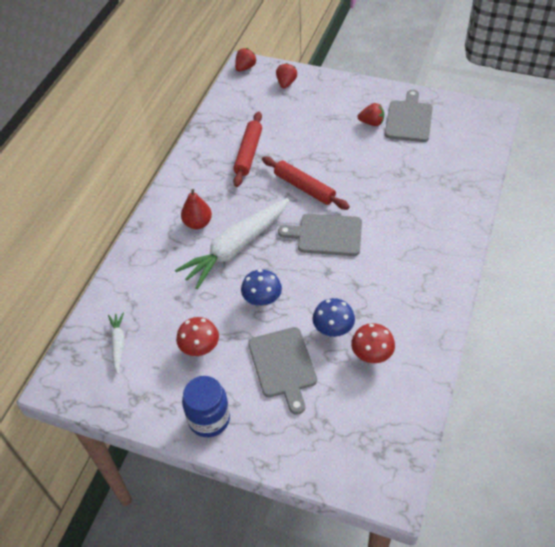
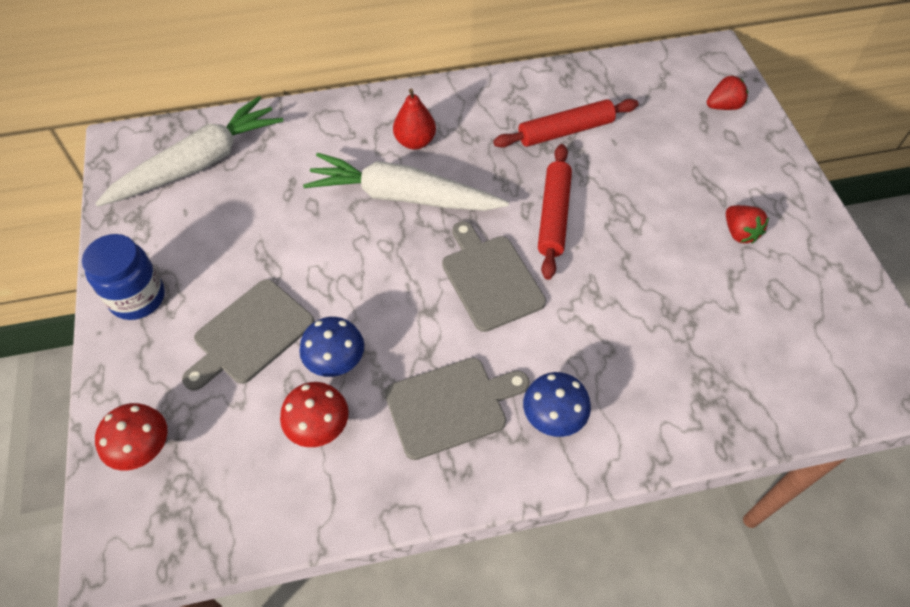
camera: 55 degrees right, 5 degrees up
white carrot [108,313,124,374] -> white carrot [95,96,283,207], size x2.18
red mushroom [176,317,219,356] -> red mushroom moved to [95,403,168,471]
red strawberry [235,48,256,72] -> none
blue mushroom [241,269,282,307] -> blue mushroom moved to [523,372,591,437]
grey cutting board [385,90,433,142] -> grey cutting board moved to [385,358,529,460]

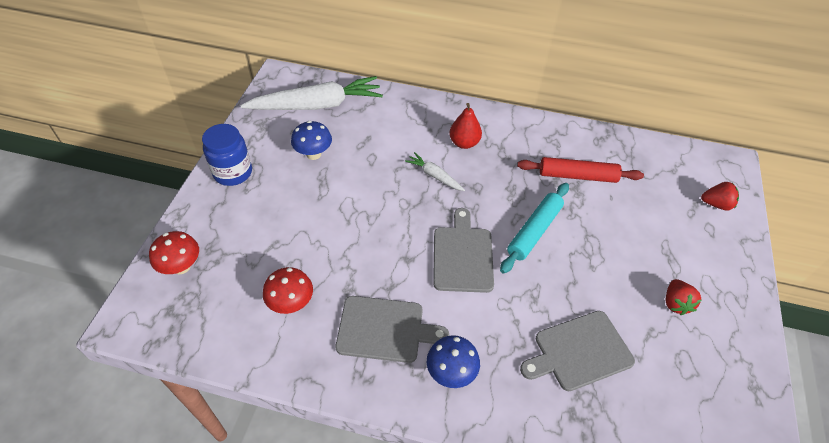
camera: 25 degrees right, 5 degrees down
grey cutting board [182,279,314,391] -> grey cutting board moved to [520,311,635,391]
blue mushroom [299,317,364,377] -> blue mushroom moved to [291,121,332,160]
white carrot [303,153,509,211] -> white carrot [405,152,465,191], size x0.46
red rolling pin [538,144,572,280] -> turquoise rolling pin [500,183,569,274]

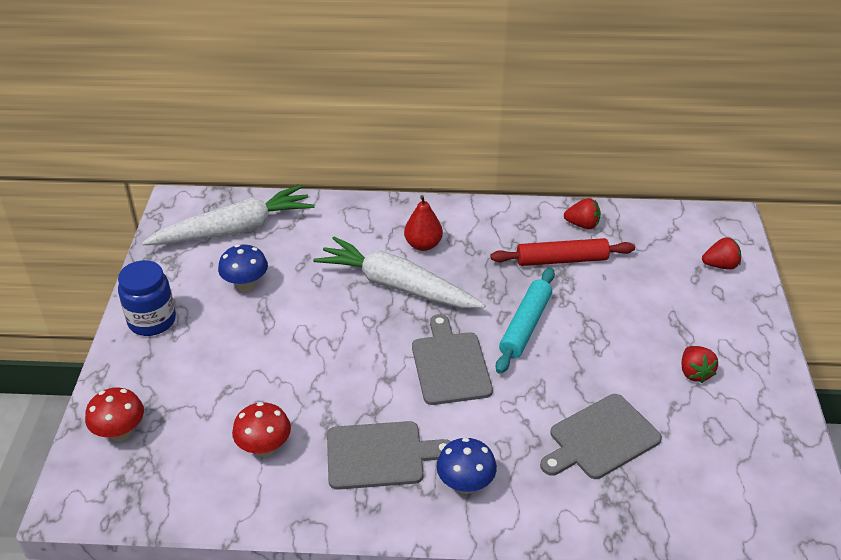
camera: 10 degrees left, 10 degrees down
white carrot [405,152,465,191] -> white carrot [313,237,486,308], size x2.18
none -> red strawberry [564,198,601,229]

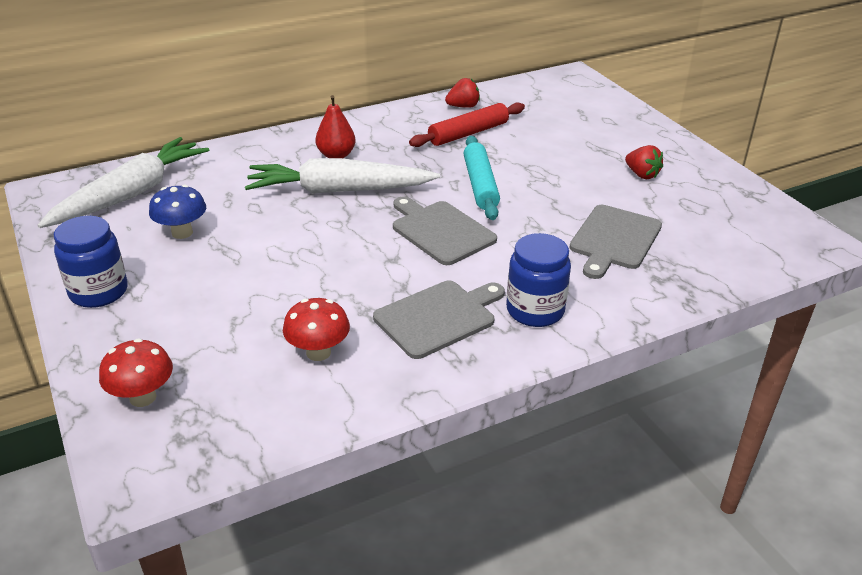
camera: 30 degrees left, 5 degrees down
blue mushroom [436,437,497,494] -> blue jar [506,233,571,327]
red strawberry [702,237,741,269] -> none

